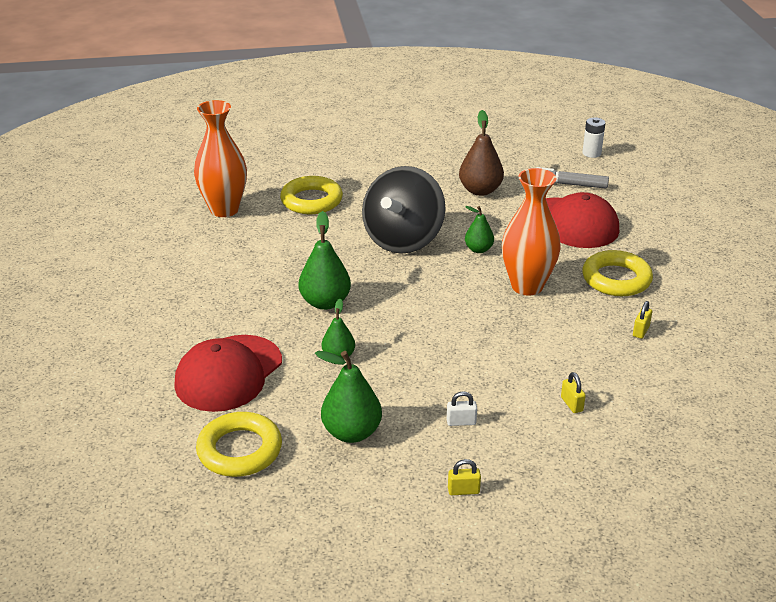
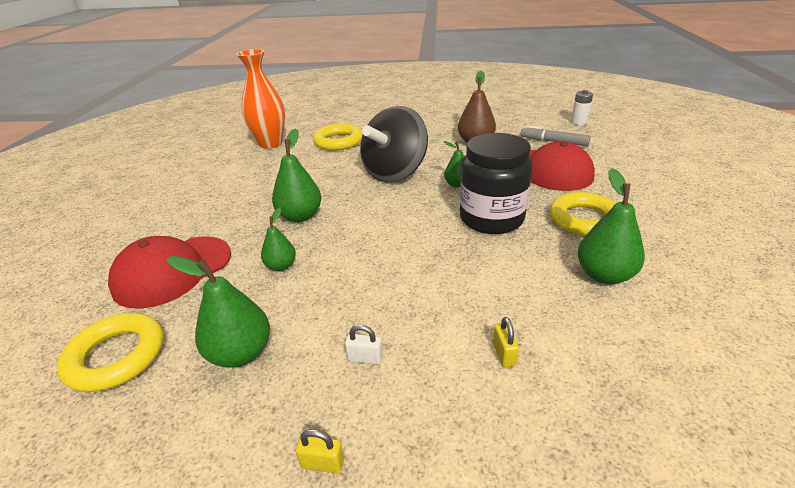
camera: 15 degrees right, 0 degrees up
orange vase [502,168,561,296] -> black jar [460,133,533,234]
yellow padlock [633,301,652,339] -> green pear [578,168,645,284]

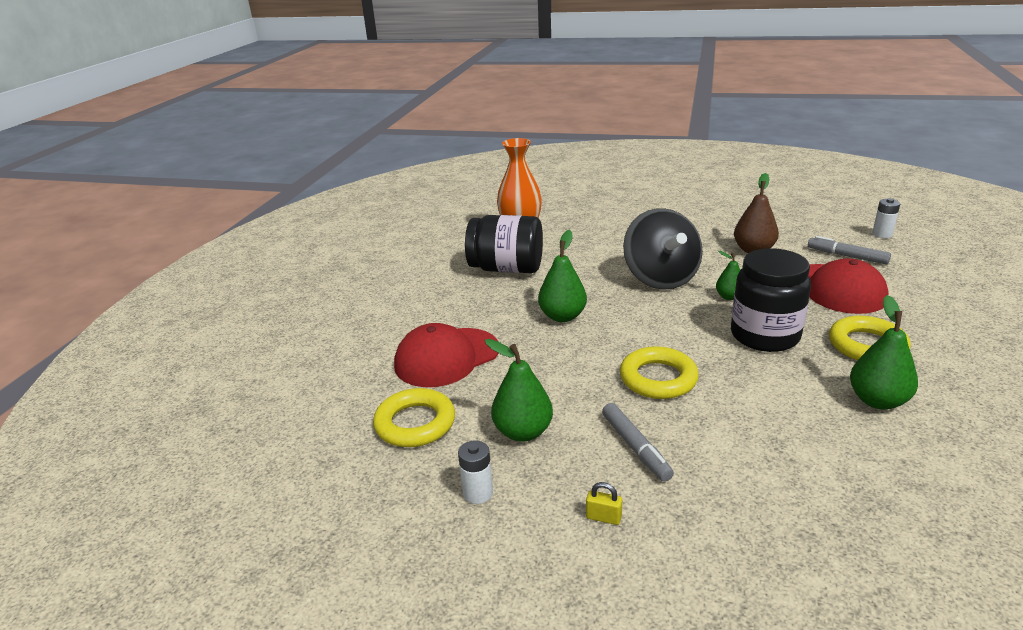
camera: 10 degrees right, 5 degrees down
green pear [261,208,296,271] -> none
yellow ring [313,124,363,150] -> yellow ring moved to [620,346,699,399]
white padlock [345,325,383,365] -> grey marker [602,403,674,482]
black spinning top [360,106,428,182] -> black spinning top turned 60 degrees counterclockwise [623,208,703,290]
yellow padlock [493,317,519,367] -> none
none -> white battery [458,440,493,504]
none -> black jar [465,215,543,273]

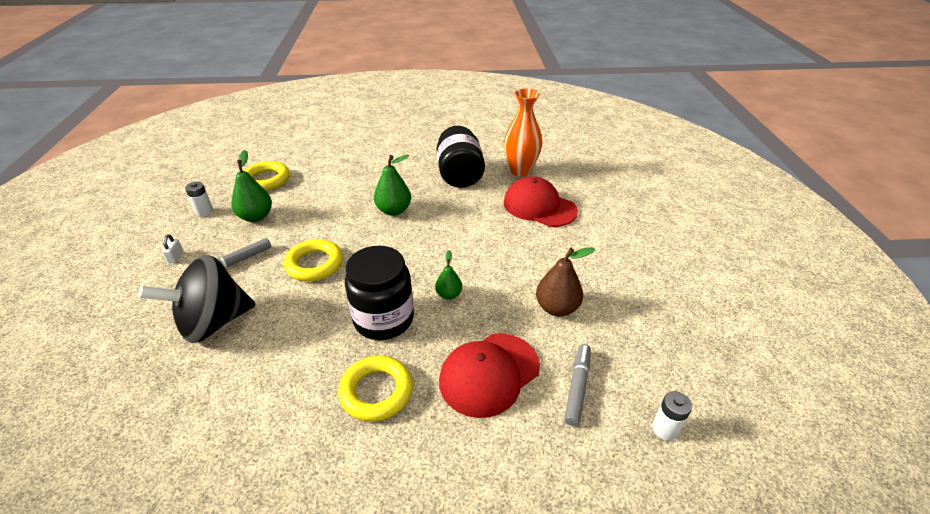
camera: 70 degrees right, 10 degrees up
red cap [394,323,499,387] -> red cap moved to [504,176,578,227]
yellow padlock [586,482,622,525] -> white padlock [162,234,183,263]
black spinning top [623,208,703,290] -> black spinning top moved to [139,255,256,343]
green pear [850,295,918,409] -> none

